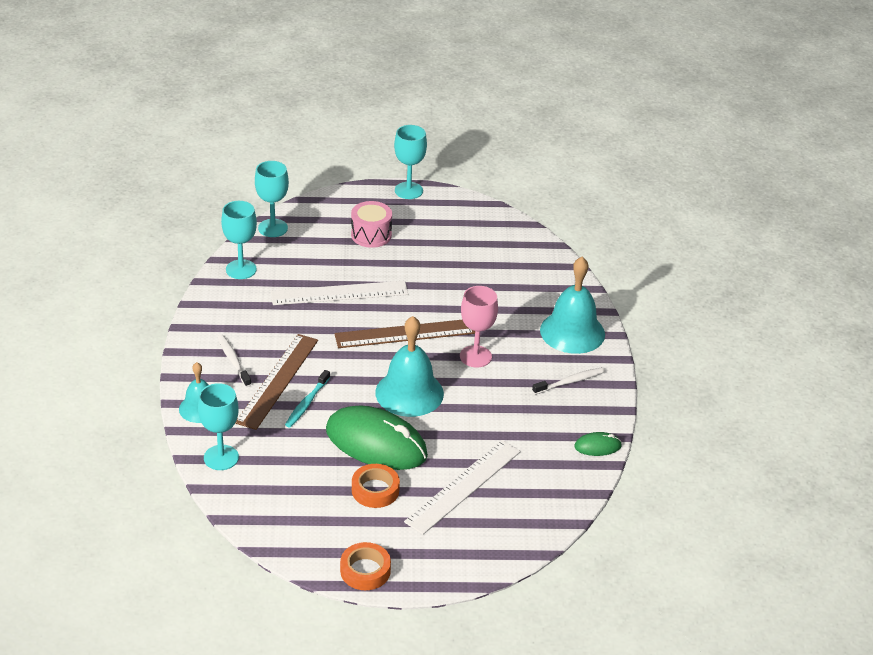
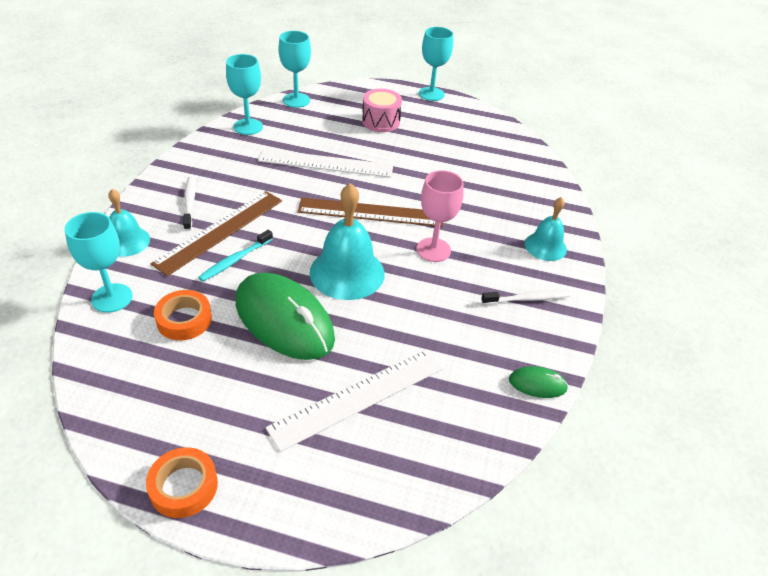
camera: 15 degrees right, 5 degrees up
orange tape [352,464,400,508] -> orange tape moved to [154,290,212,340]
turquoise bell [540,257,605,354] -> turquoise bell [525,197,567,261], size x0.60

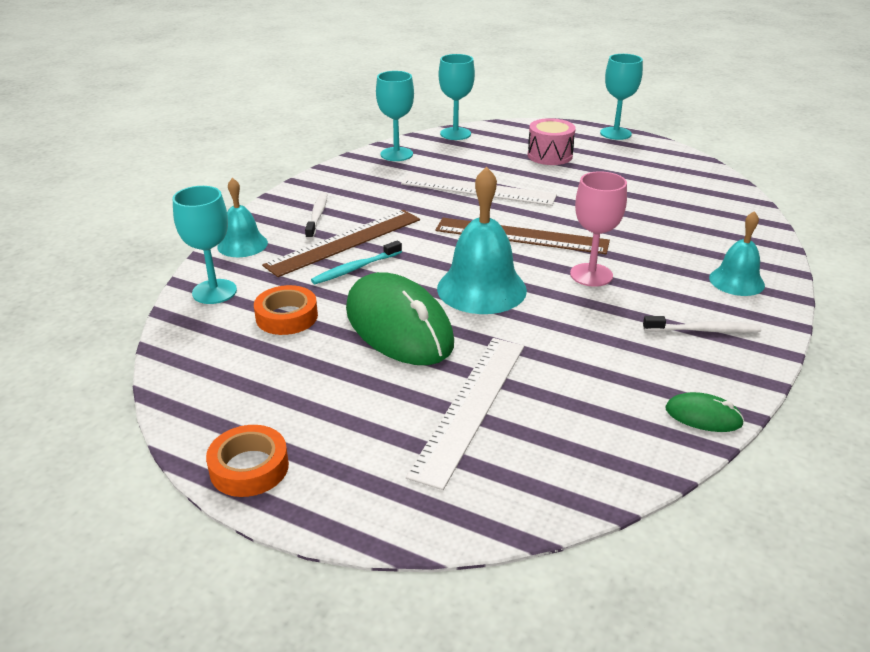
camera: 15 degrees right, 10 degrees down
white ruler [266,349,443,452] -> white ruler turned 45 degrees counterclockwise [406,338,524,490]

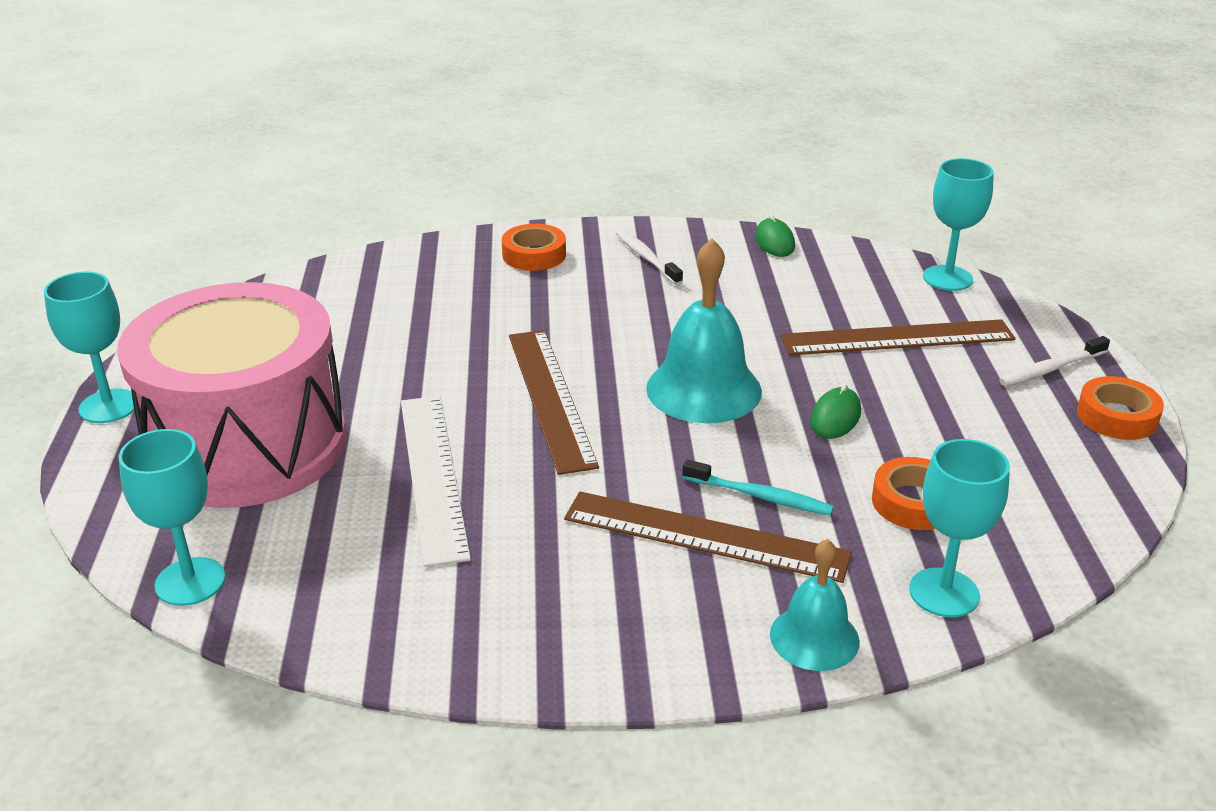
camera: 120 degrees left, 0 degrees up
white toothbrush [305,192,327,240] -> white toothbrush moved to [999,336,1110,386]
green mouse [346,272,454,365] -> green mouse [810,384,861,439], size x0.43
turquoise goblet [376,71,414,161] -> turquoise goblet moved to [923,158,994,291]
white ruler [406,338,524,490] -> brown ruler [781,319,1016,355]
pink drum [528,118,576,165] -> pink drum [117,282,347,508], size x2.38
pink goblet [570,171,627,287] -> none
turquoise bell [709,211,765,296] -> orange tape [502,224,566,271]

